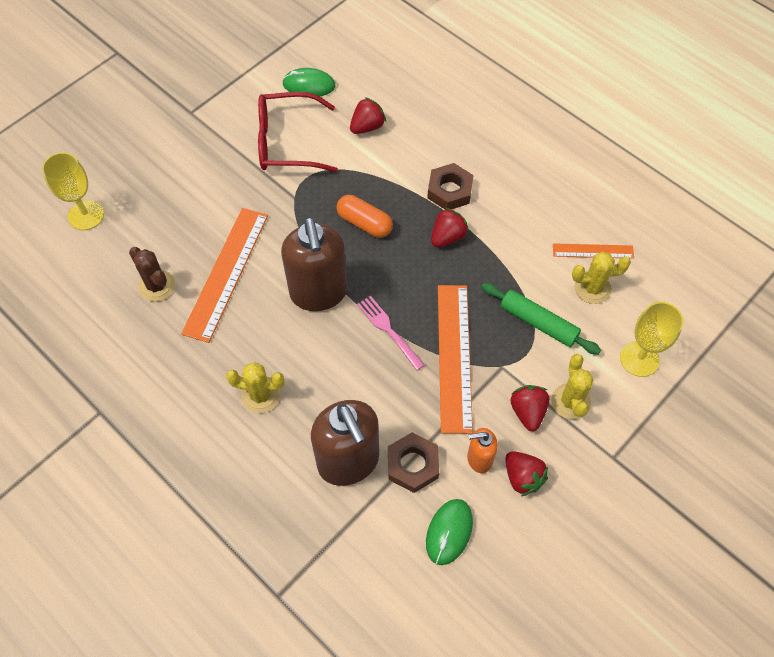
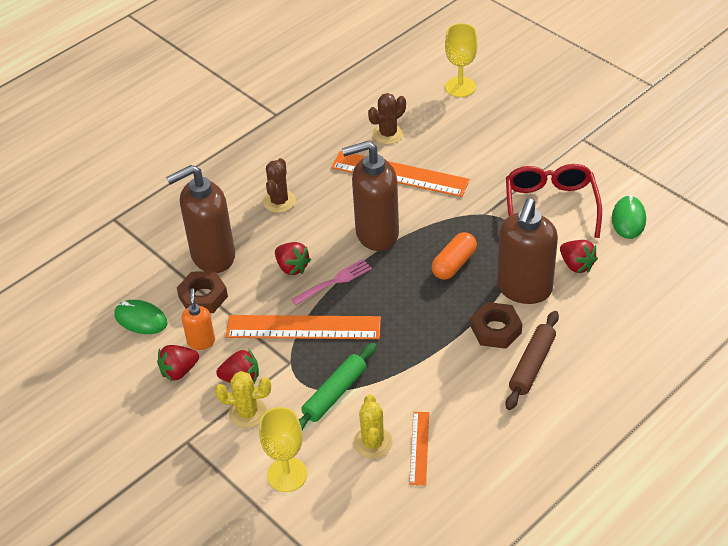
camera: 95 degrees right, 15 degrees down
yellow cactus [226,362,285,413] -> brown cactus [263,158,296,213]
red strawberry [431,208,469,247] -> red strawberry moved to [275,242,311,275]
none -> brown soap dispenser [497,198,558,304]
none -> brown rolling pin [506,311,559,410]

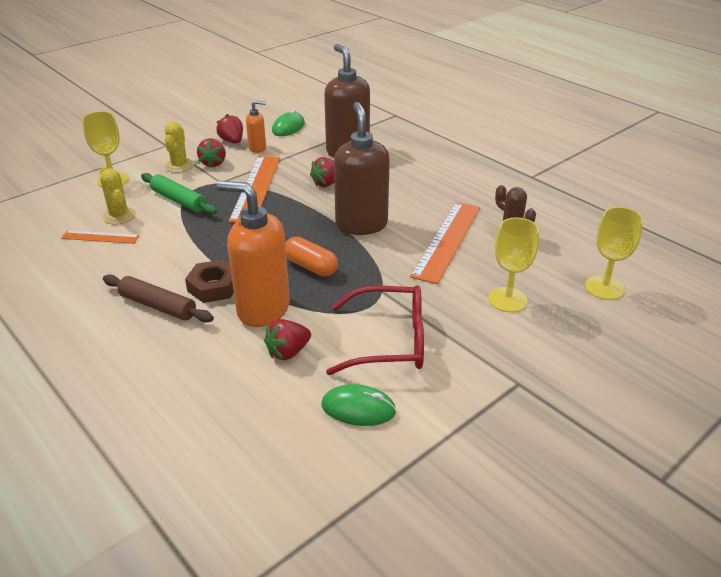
camera: 90 degrees right, 10 degrees down
brown nut [177,271,228,313] -> none
brown cactus [263,158,296,213] -> none
pink fork [291,259,372,305] -> none
yellow cactus [353,395,393,459] -> yellow cactus turned 60 degrees clockwise [100,166,136,225]
brown soap dispenser [497,198,558,304] -> orange soap dispenser [217,181,290,327]
none -> yellow goblet [488,218,539,312]

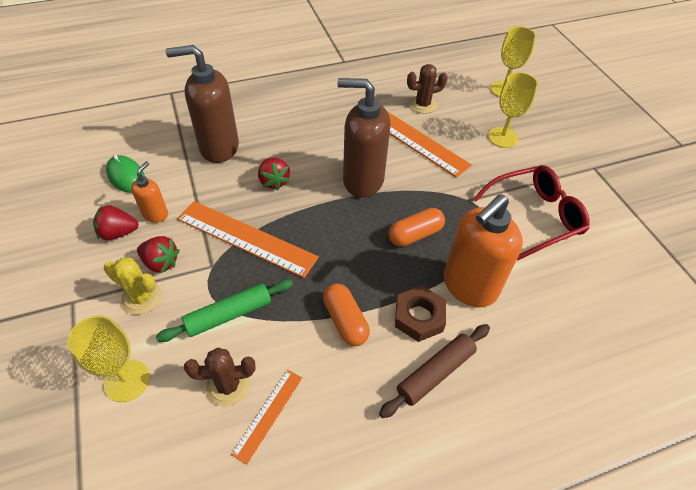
camera: 70 degrees left, 15 degrees up
yellow cactus [100,166,136,225] -> brown cactus [184,348,256,406]
red strawberry [264,319,311,360] -> none
green mouse [322,384,396,426] -> none
red glasses [326,285,424,375] -> red glasses turned 45 degrees clockwise [473,165,589,261]
none -> orange capsule [323,284,370,346]

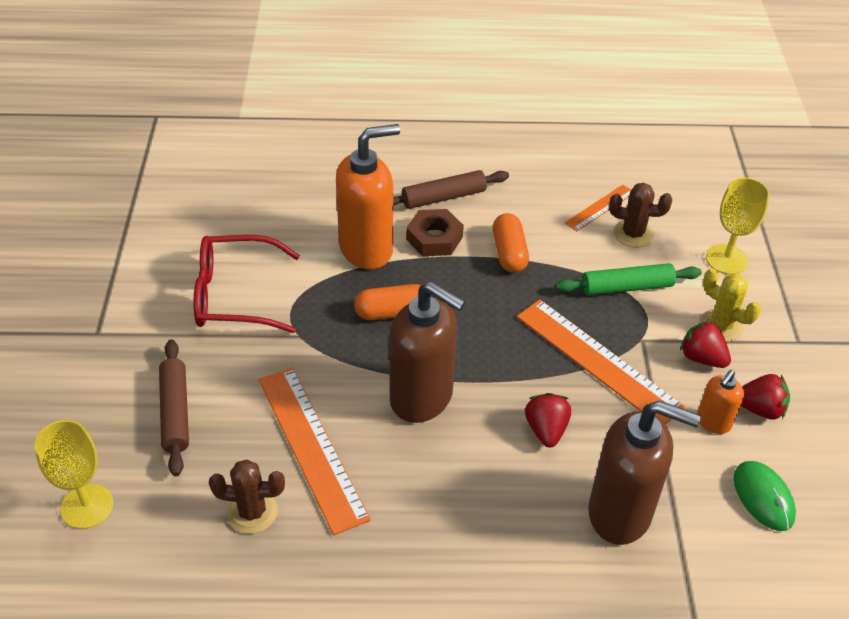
camera: 160 degrees left, 5 degrees down
yellow goblet [488,72,538,148] -> brown rolling pin [159,339,189,476]

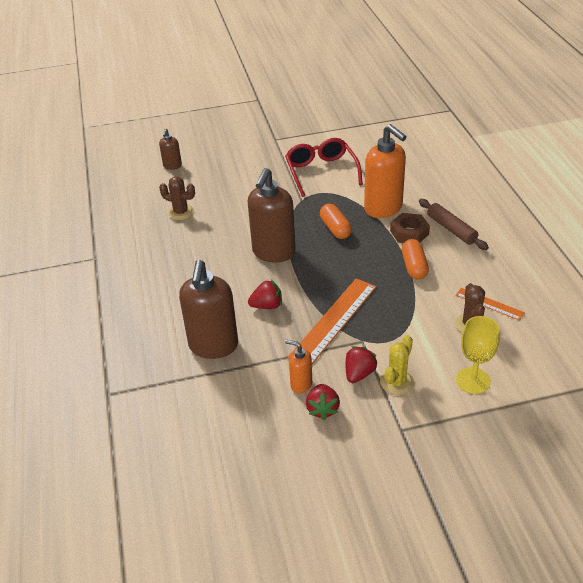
camera: 80 degrees right, 5 degrees down
yellow goblet [35,420,113,529] -> brown soap dispenser [159,129,182,170]
brown rolling pin [159,339,189,476] -> none
brown cactus [209,459,285,534] -> brown cactus turned 60 degrees counterclockwise [159,176,195,220]
orange ruler [259,367,371,535] -> none
orange capsule [493,213,529,273] -> orange capsule turned 75 degrees counterclockwise [402,239,429,280]
green rolling pin [555,263,702,295] -> none
green mouse [734,461,796,531] -> none

